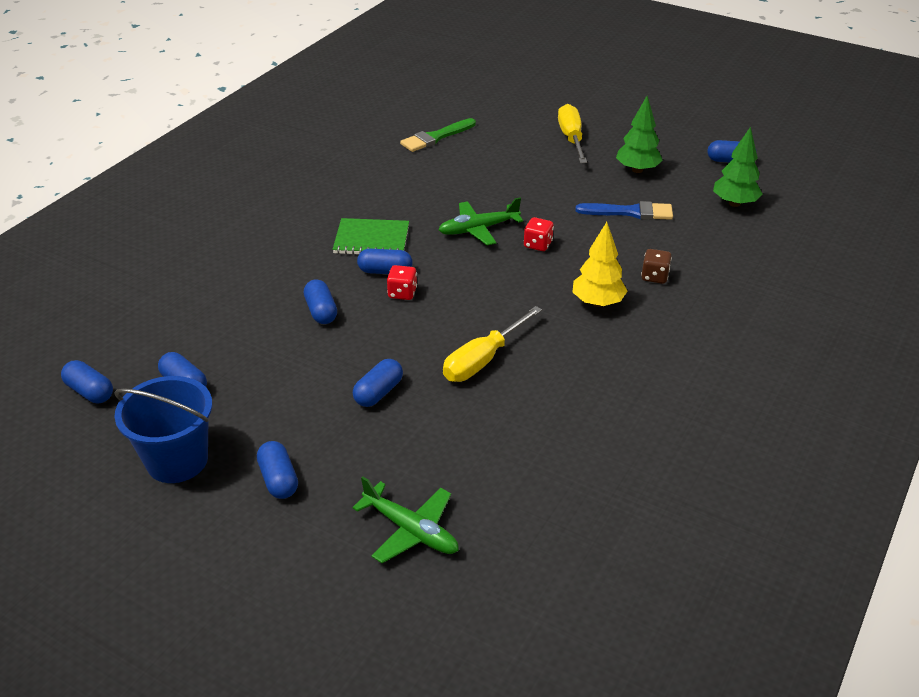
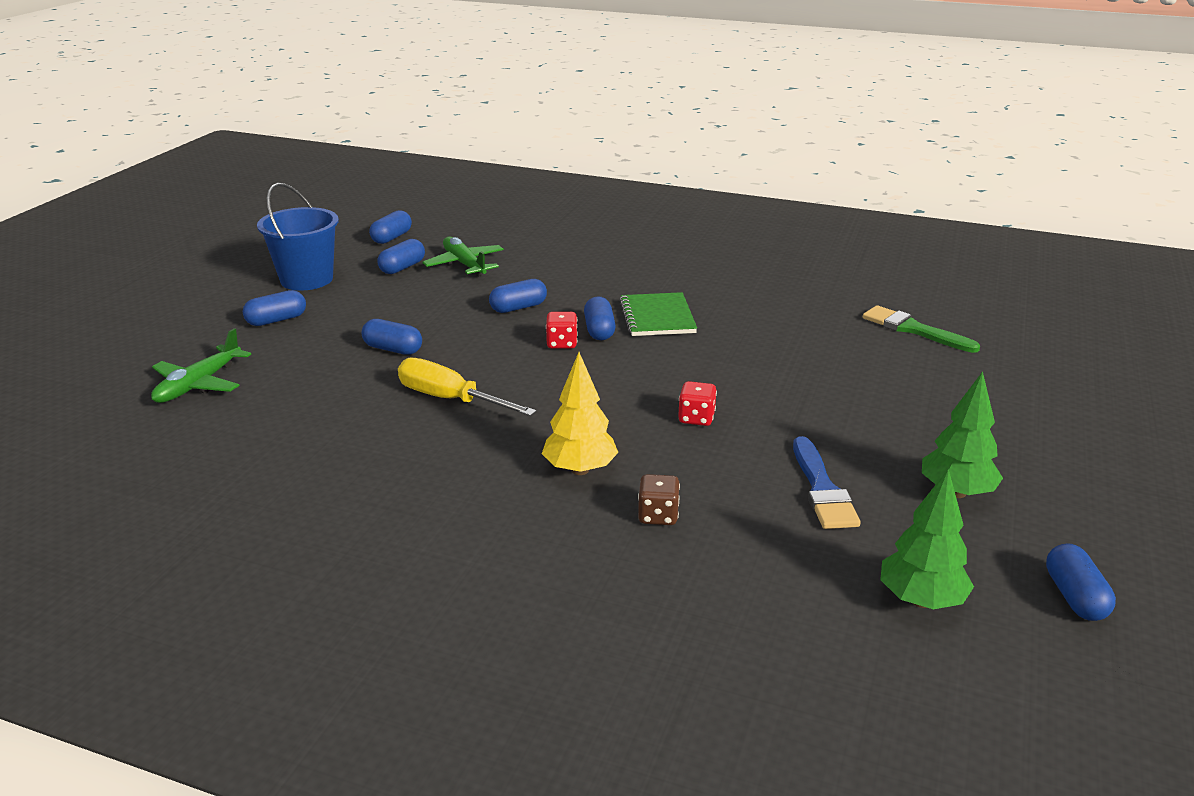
camera: 80 degrees right, 10 degrees down
green plane [438,198,523,246] -> green plane moved to [422,237,504,277]
yellow screwdriver [558,104,587,163] -> none

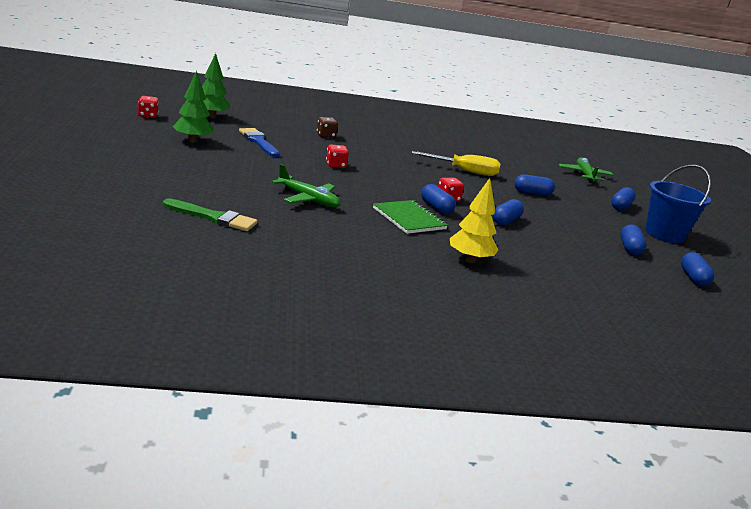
camera: 150 degrees right, 5 degrees down
green plane [422,237,504,277] -> green plane moved to [272,164,341,207]
yellow tree [542,352,618,475] -> yellow tree moved to [450,178,499,263]
blue capsule [1046,543,1116,621] -> red dice [138,96,159,118]

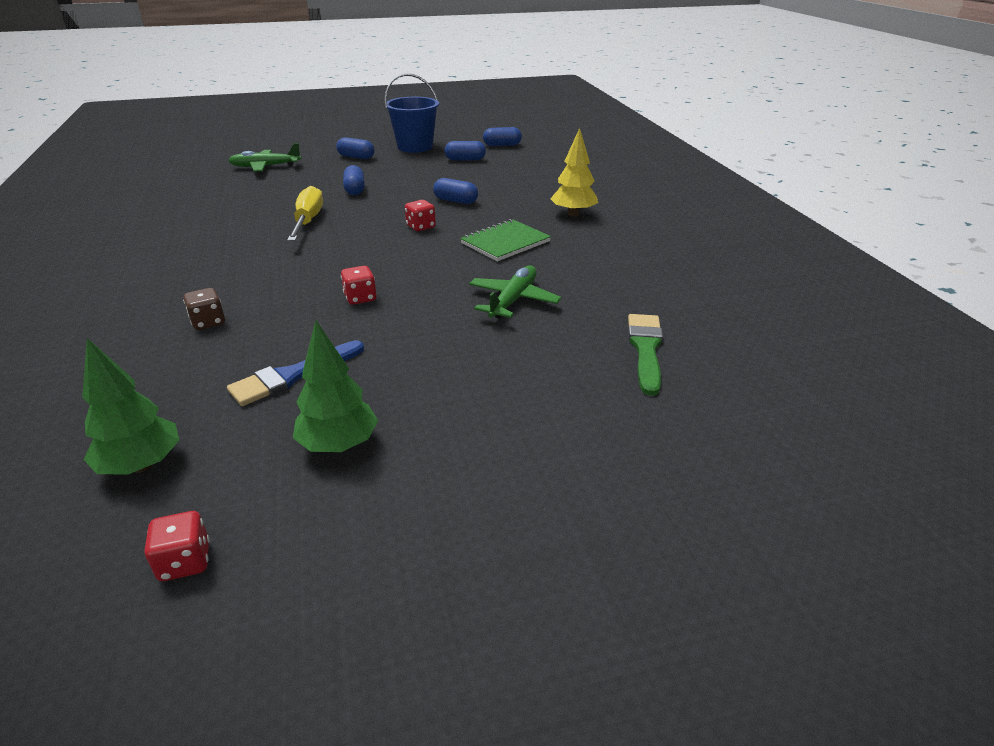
camera: 95 degrees left, 10 degrees up
blue capsule [421,184,456,214] -> none

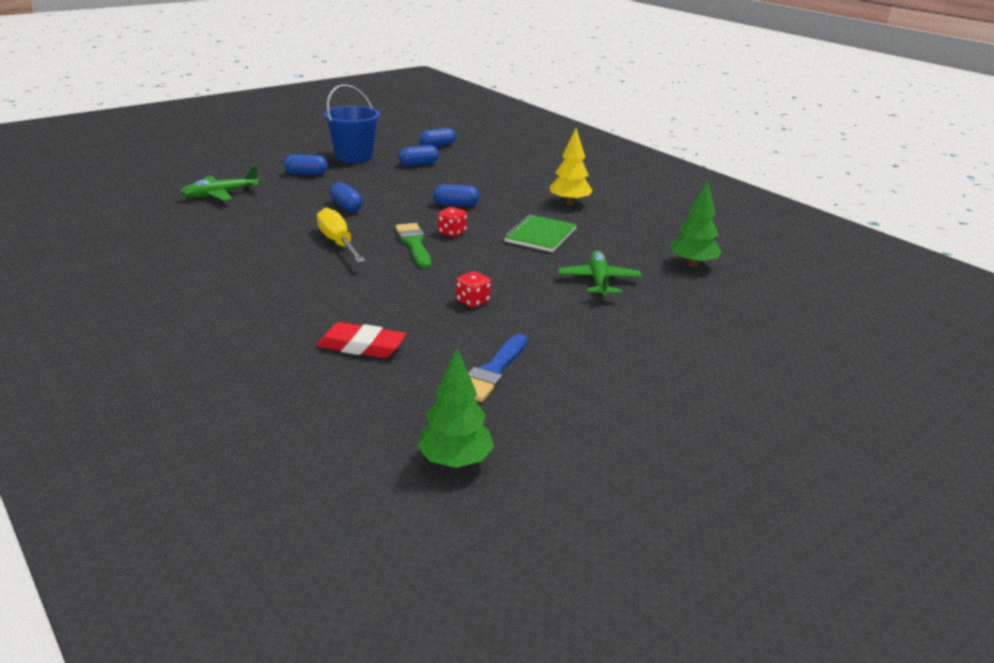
camera: 25 degrees left, 5 degrees down
red dice [145,511,210,581] -> none
brown dice [183,288,225,330] -> red eraser [317,322,406,358]
green tree [293,320,378,452] -> green tree moved to [671,180,721,267]
green brush [628,314,663,396] -> green brush moved to [396,223,431,269]

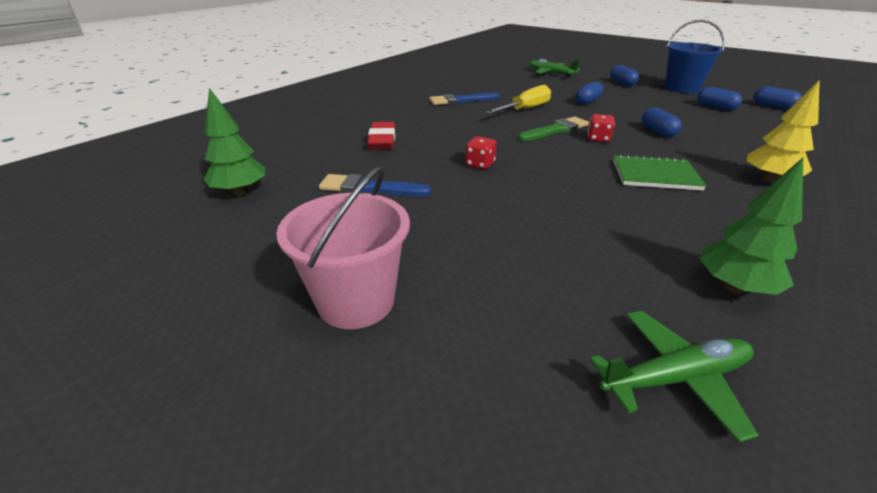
camera: 75 degrees right, 5 degrees up
green plane [558,250,642,297] -> green plane moved to [590,311,759,443]
none -> pink bucket [276,166,410,329]
none -> blue brush [429,93,500,105]

